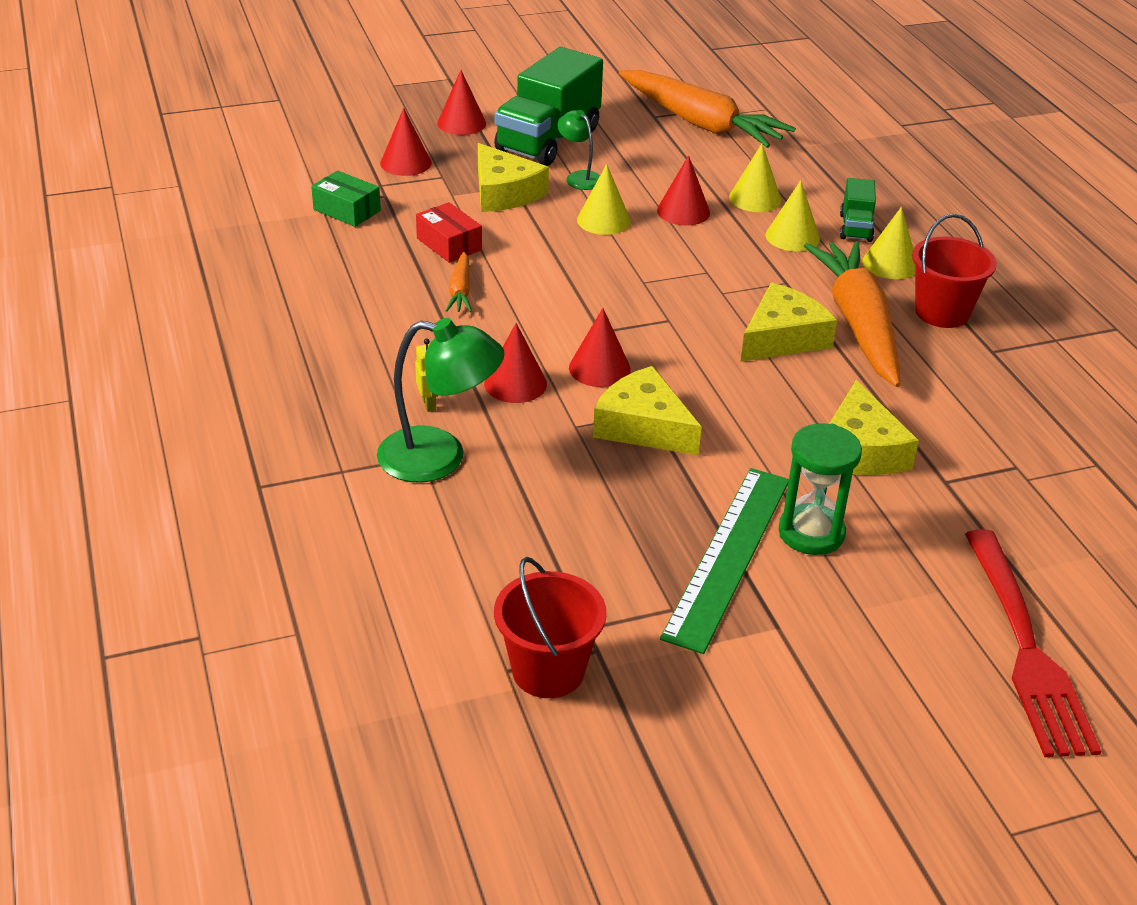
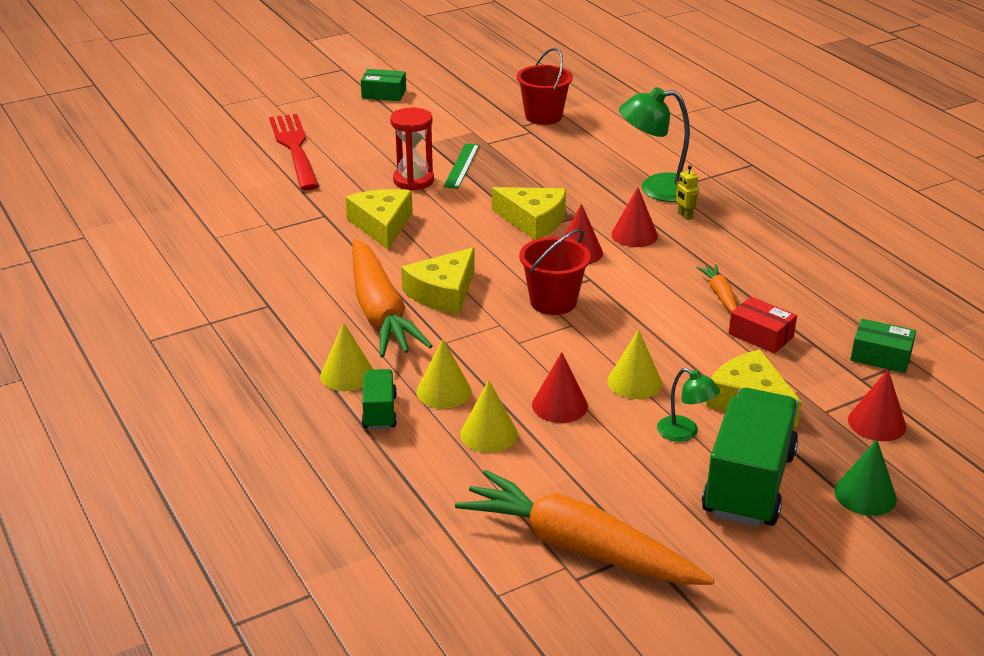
camera: 170 degrees right, 5 degrees down
red cone [437,70,486,135] -> green cone [834,439,897,516]
green ruler [660,468,789,654] -> green ruler [443,143,479,189], size x0.58
green hourglass [779,423,862,555] -> red hourglass [390,108,434,191]
red bucket [912,214,997,328] -> red bucket moved to [519,229,591,315]
none -> green box [361,69,406,101]

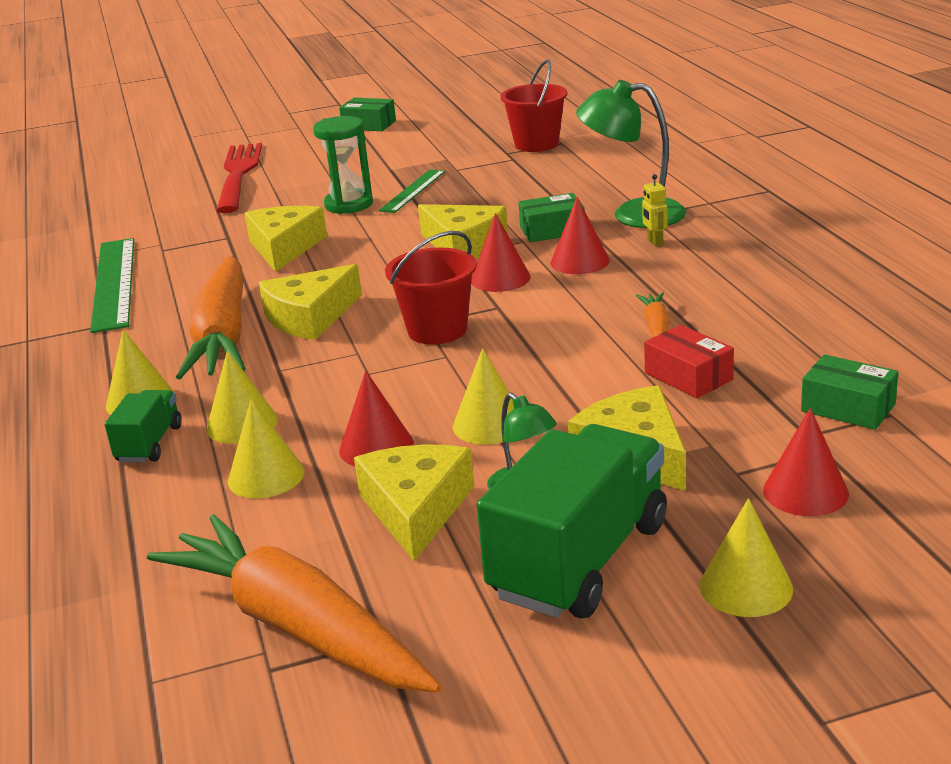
camera: 15 degrees right, 5 degrees down
red hourglass [390,108,434,191] -> green hourglass [313,116,373,214]
green cone [834,439,897,516] -> yellow cone [700,498,793,617]
none -> green ruler [90,238,134,333]
none -> yellow cheese [354,444,474,561]
none -> green box [518,193,585,242]

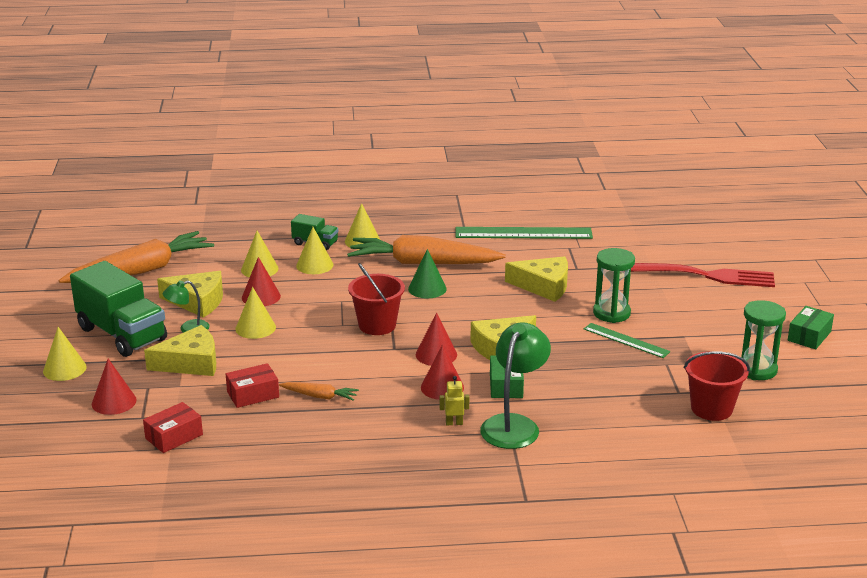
camera: 100 degrees right, 0 degrees up
yellow cheese [259,264,362,340] -> green cone [408,249,447,298]
green box [801,355,899,430] -> red box [143,402,203,453]
none -> green hourglass [741,300,786,380]

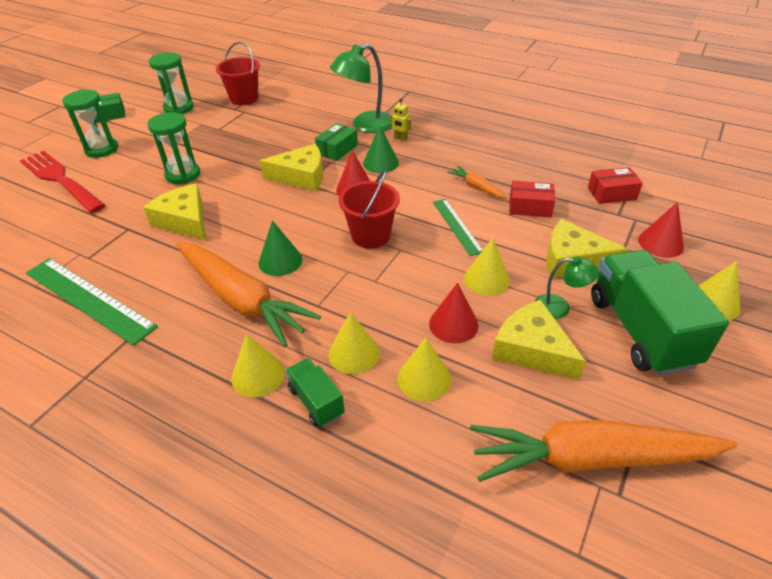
camera: 145 degrees left, 15 degrees up
red cone [421,344,464,400] -> green cone [363,125,399,173]
green ruler [584,323,671,358] -> green ruler moved to [433,199,483,256]
none -> green hourglass [62,90,118,158]

